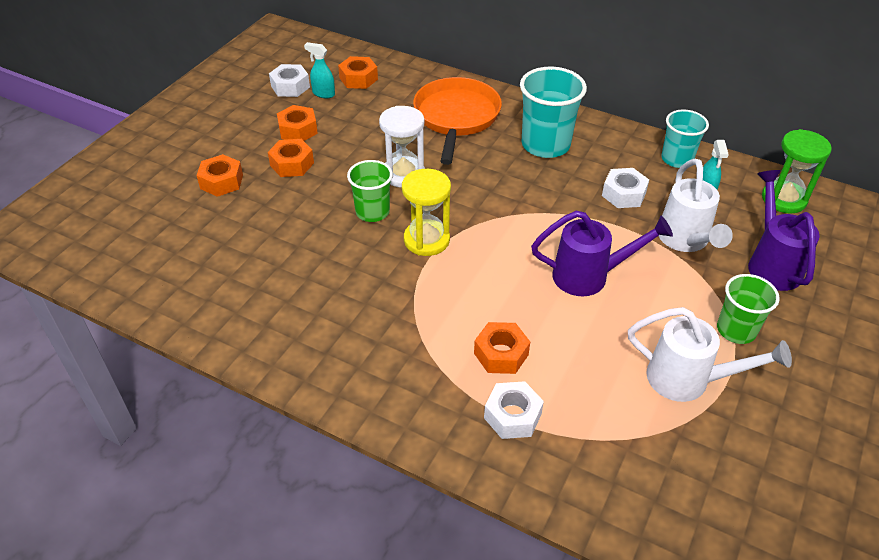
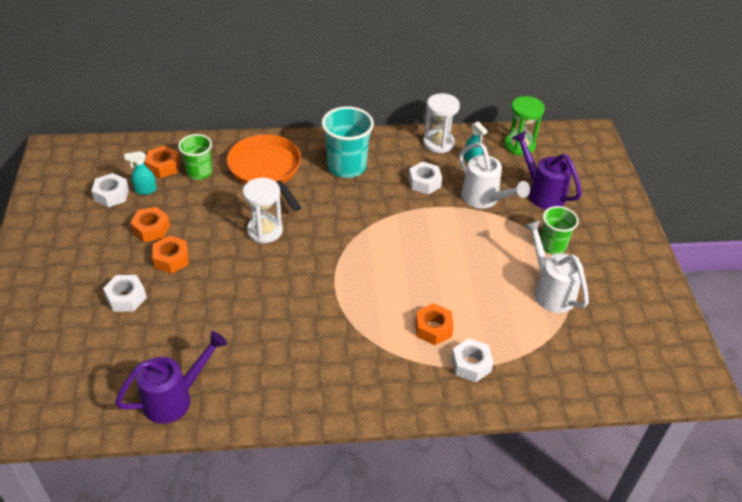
camera: 35 degrees left, 0 degrees up
orange nut [196,154,243,197] -> white nut [103,275,147,312]
green cup [347,160,393,222] -> green cup moved to [178,134,212,180]
yellow hourglass [402,169,451,256] -> none
purple watering can [531,211,673,296] -> purple watering can moved to [115,331,227,424]
white watering can [628,307,792,402] -> white watering can turned 105 degrees counterclockwise [524,220,589,313]
turquoise cup [661,110,709,168] -> white hourglass [423,93,460,153]

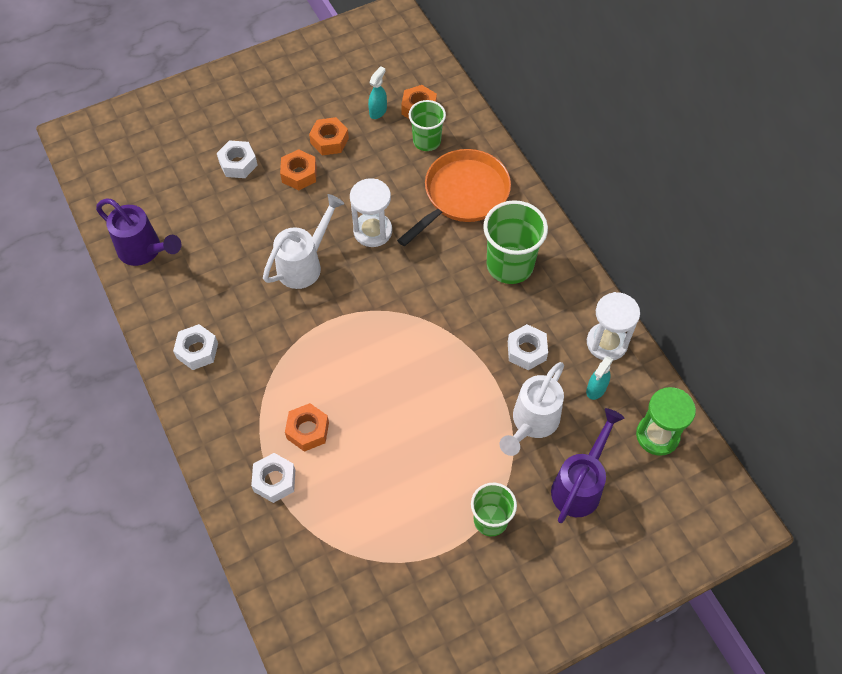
camera: 70 degrees right, 15 degrees up
white nut [91,173,129,207] -> white nut moved to [173,324,218,370]
turquoise spray bottle [124,151,157,195] -> turquoise spray bottle turned 60 degrees clockwise [368,66,387,119]
turquoise cup [321,106,374,178] -> green cup [483,200,548,284]
white watering can [524,220,589,313] -> white watering can moved to [263,194,344,289]

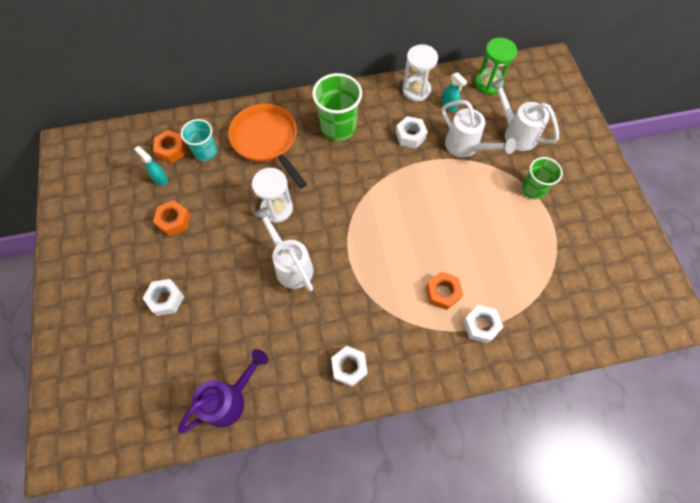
camera: 75 degrees left, 5 degrees up
orange nut [280,149,317,190] -> none
green cup [409,100,446,151] -> turquoise cup [181,119,217,161]
purple watering can [551,408,624,523] -> white watering can [490,78,559,151]

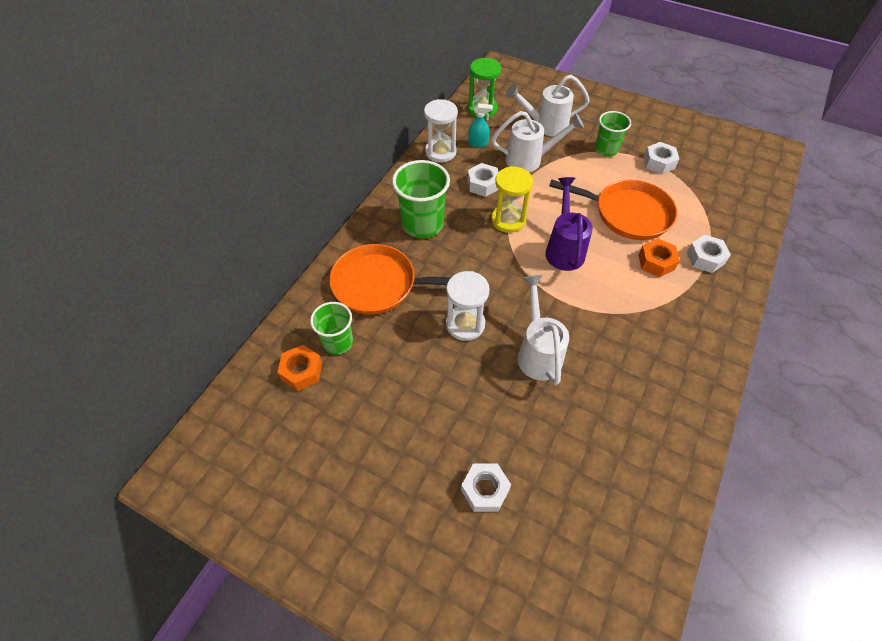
camera: 50 degrees left, 10 degrees down
turquoise spray bottle [134,146,168,186] -> none
orange nut [153,200,190,236] -> none
purple watering can [178,349,268,433] -> purple watering can moved to [545,177,593,271]
turquoise cup [181,119,217,161] -> green cup [310,302,353,355]
white watering can [253,207,313,292] -> white watering can turned 75 degrees clockwise [518,275,569,385]
white nut [331,346,368,387] -> white nut moved to [643,142,679,174]
none -> yellow hourglass [491,166,533,233]
none -> orange pan [549,179,677,240]

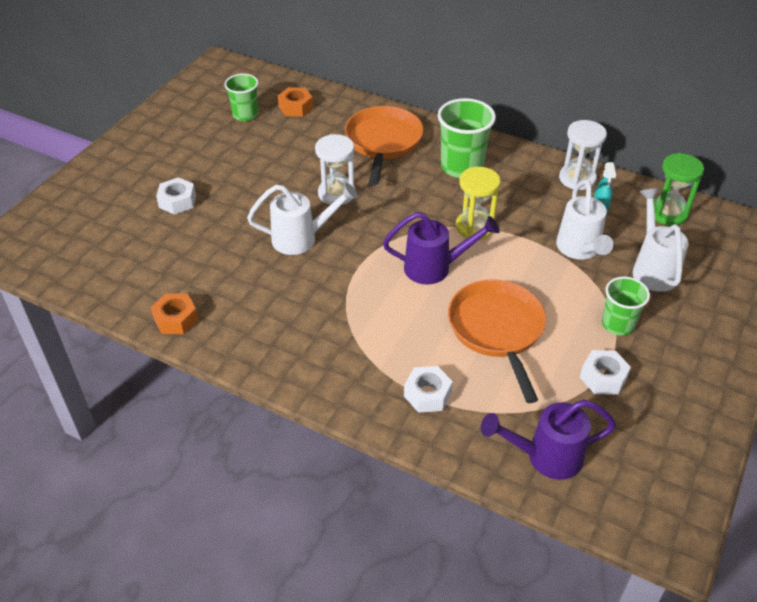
camera: 90 degrees right, 10 degrees down
green cup [310,302,353,355] -> green cup moved to [224,74,259,121]
white nut [468,163,498,197] -> none
orange pan [549,179,677,240] -> orange pan turned 150 degrees clockwise [448,280,546,403]
orange nut [638,238,680,277] -> orange nut moved to [151,293,198,334]
none -> purple watering can [481,399,616,480]

